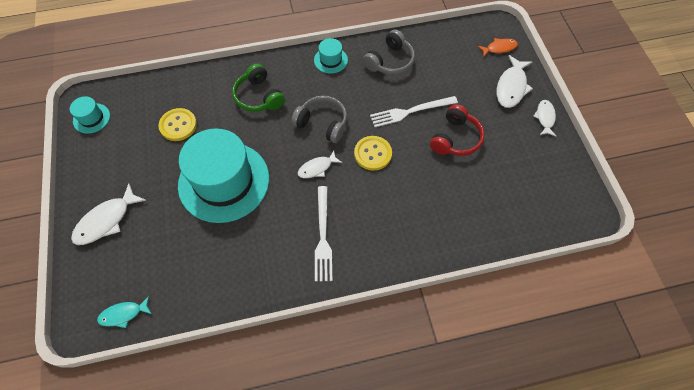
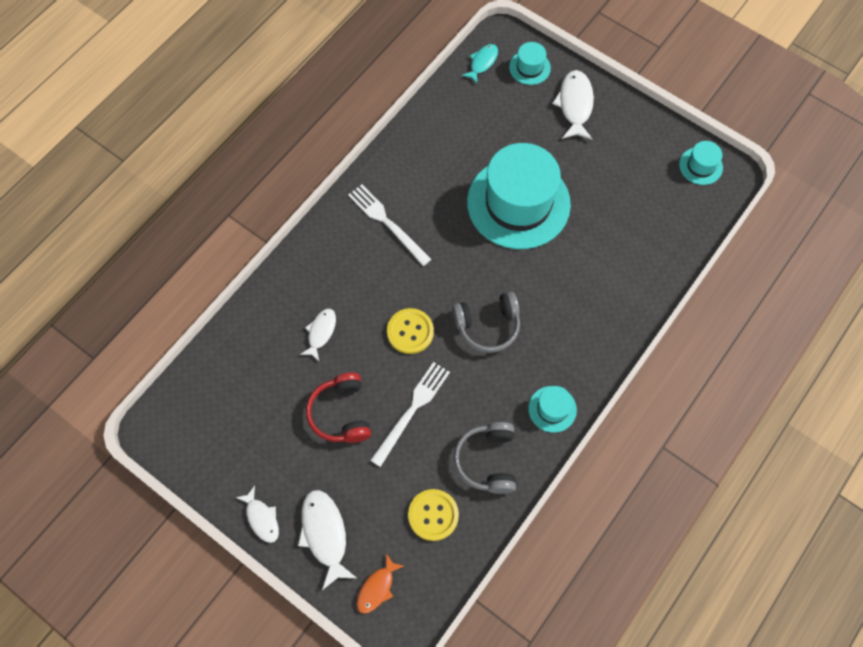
camera: 140 degrees right, 5 degrees up
yellow button [158,108,197,141] -> yellow button moved to [408,489,459,541]
green headphones [232,63,285,112] -> none
white fish [298,151,342,178] -> white fish moved to [300,309,336,361]
none -> turquoise hat [509,42,551,85]

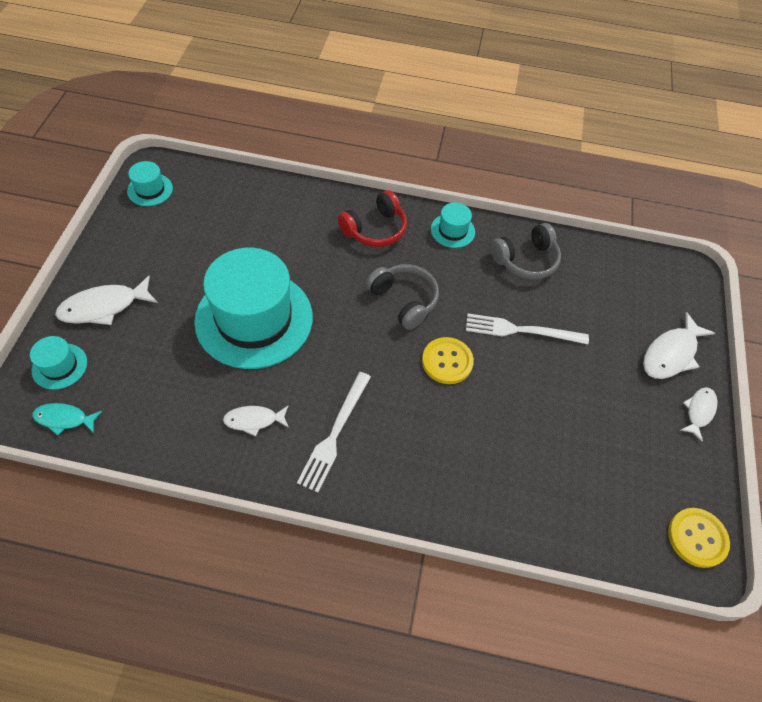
camera: 120 degrees left, 10 degrees down
white fish [300,309,336,361] -> white fish moved to [223,406,289,436]
red headphones [306,373,371,443] -> red headphones moved to [338,190,407,247]
orange fish [357,554,404,614] -> none
yellow button [408,489,459,541] -> yellow button moved to [668,508,730,568]

